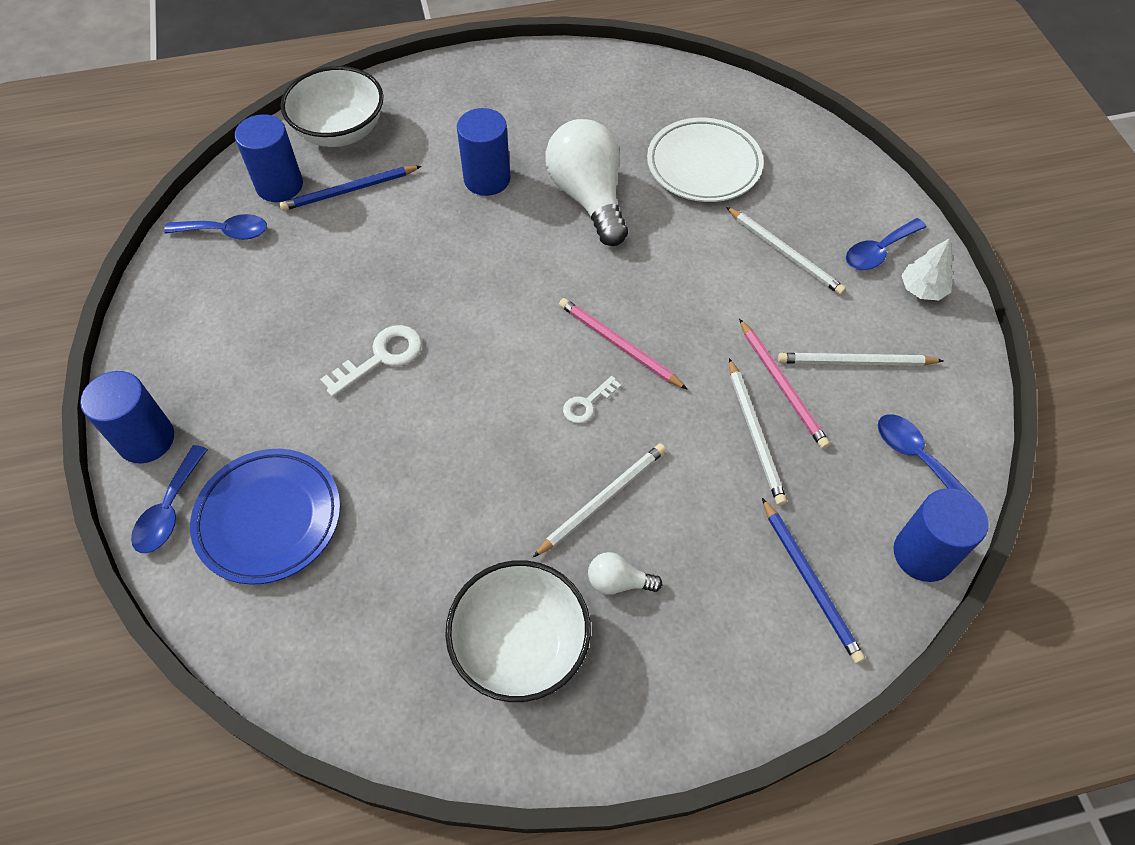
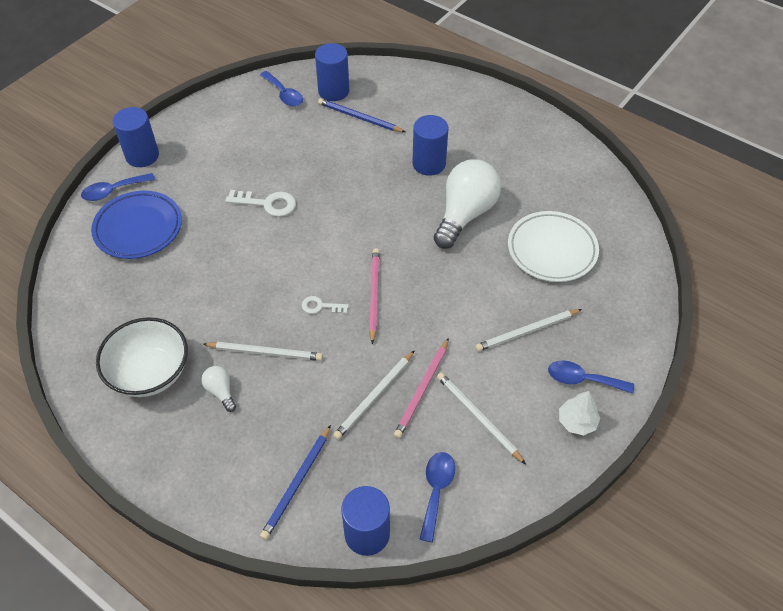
camera: 50 degrees right, 5 degrees down
white bowl [281,66,384,147] -> none
white pencil [726,207,846,295] -> white pencil turned 60 degrees clockwise [475,309,582,352]

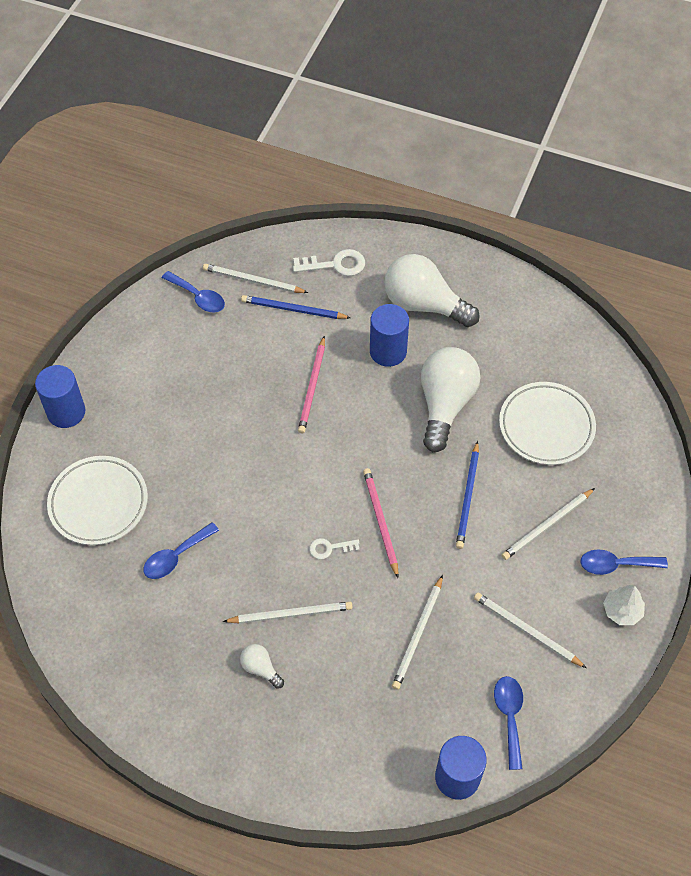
camera: 15 degrees left, 5 degrees up
blue spoon [81,173,155,201] -> blue spoon moved to [143,522,219,579]
blue plate [91,191,182,259] -> white plate [47,456,148,545]
white bowl [96,317,188,397] -> none
white key [225,190,296,217] -> white key moved to [293,249,365,276]
blue pencil [260,425,331,540] -> blue pencil moved to [456,441,479,549]
blue cylinder [315,43,349,101] -> white pencil [203,264,308,293]
pink pencil [394,338,449,438] -> pink pencil moved to [298,336,325,433]
none -> white light bulb [384,254,479,327]

